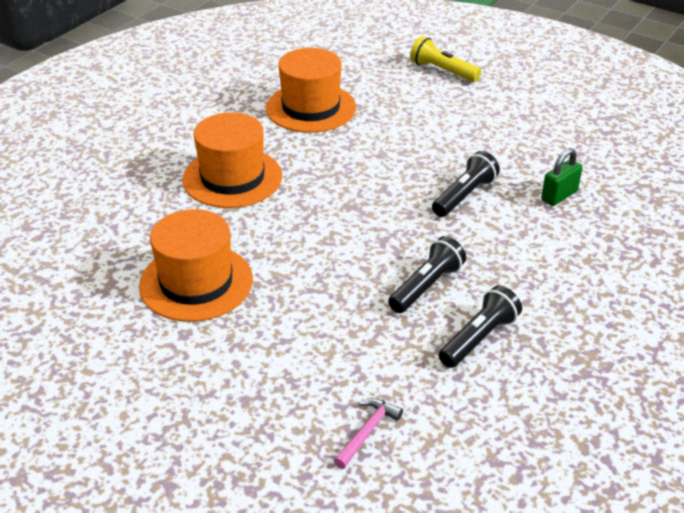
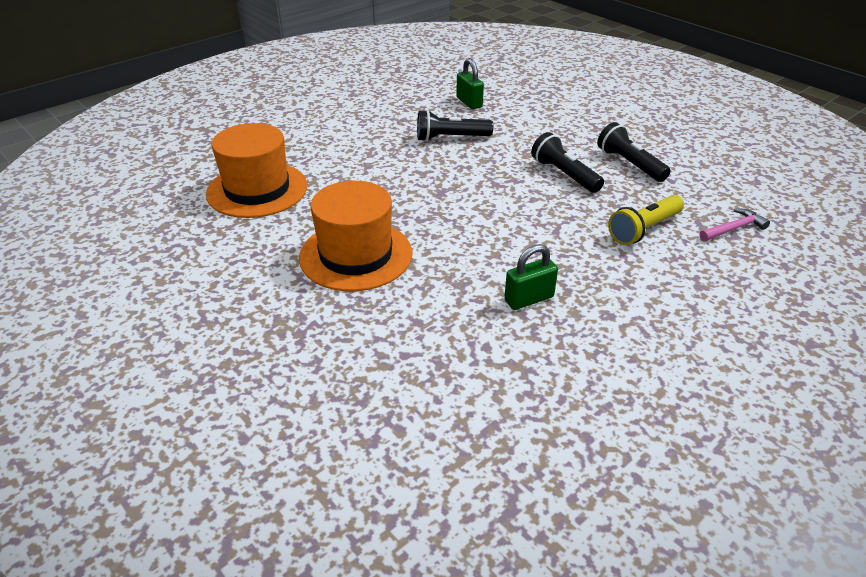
camera: 75 degrees left, 0 degrees up
orange hat [139,209,253,322] -> green padlock [504,244,558,310]
pink hammer [334,398,403,469] -> pink hammer turned 105 degrees clockwise [699,209,770,241]
yellow flashlight [410,36,481,82] -> yellow flashlight moved to [608,195,684,245]
black flashlight [432,151,500,217] -> black flashlight turned 60 degrees counterclockwise [417,110,493,141]

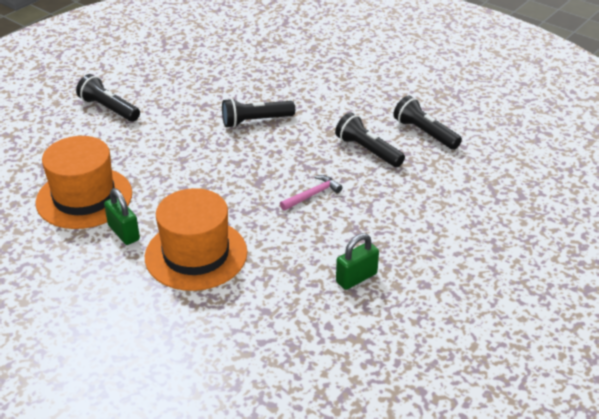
camera: 10 degrees left, 0 degrees up
green padlock [456,58,484,109] -> green padlock moved to [104,188,140,245]
yellow flashlight [608,195,684,245] -> none
pink hammer [699,209,770,241] -> pink hammer moved to [280,175,343,211]
none -> black flashlight [76,74,140,122]

